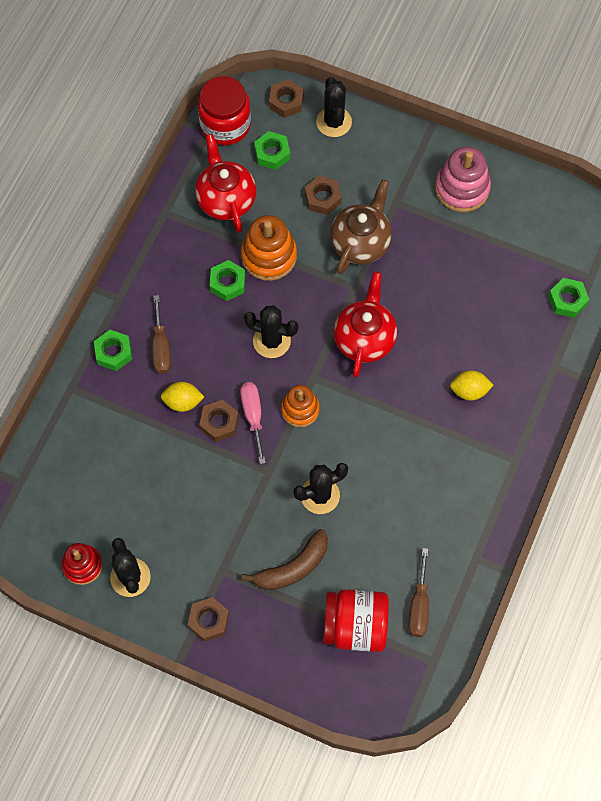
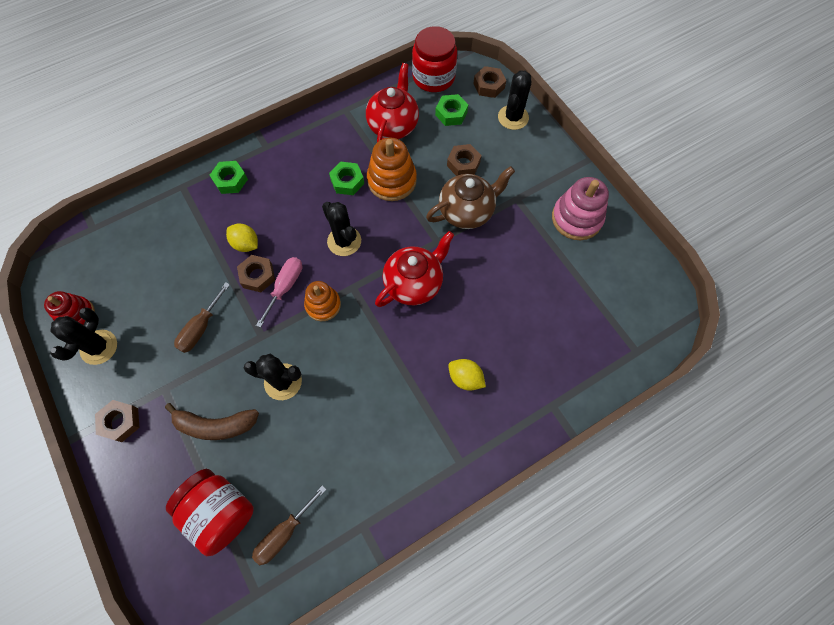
camera: 35 degrees right, 0 degrees up
brown screwdriver [152,295,171,374] -> brown screwdriver moved to [174,282,230,353]
green nut [548,278,589,318] -> none

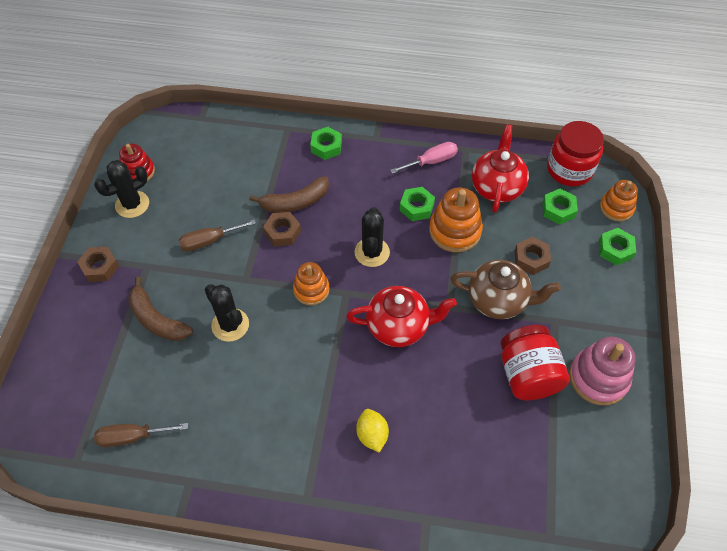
camera: 40 degrees right, 10 degrees down
red jar [166,469,254,556] -> red jar moved to [501,325,570,400]
yellow lemon [226,223,258,252] -> brown banana [249,176,329,213]
pink screwdriver [256,257,302,328] -> pink screwdriver moved to [390,142,458,174]
red teapot [366,63,419,142] -> red teapot turned 45 degrees counterclockwise [472,125,529,213]
brown nut [473,66,506,98] -> orange stacking toy [600,180,638,221]
black cactus [498,70,531,130] -> green nut [599,228,636,265]

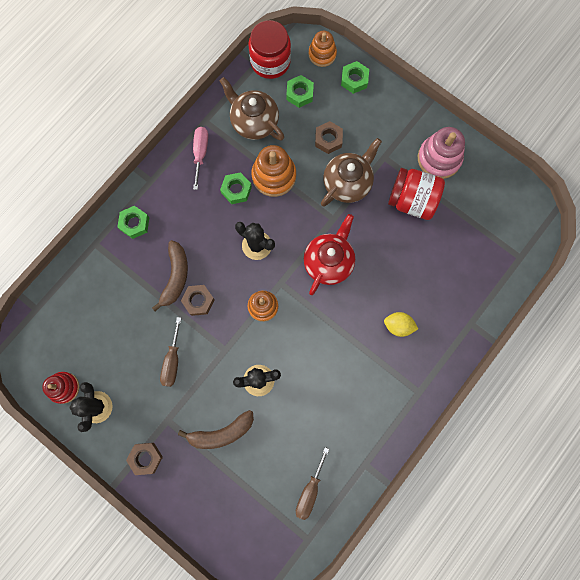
camera: 60 degrees left, 20 degrees up
red teapot [472,125,529,213] -> brown teapot [220,77,284,141]

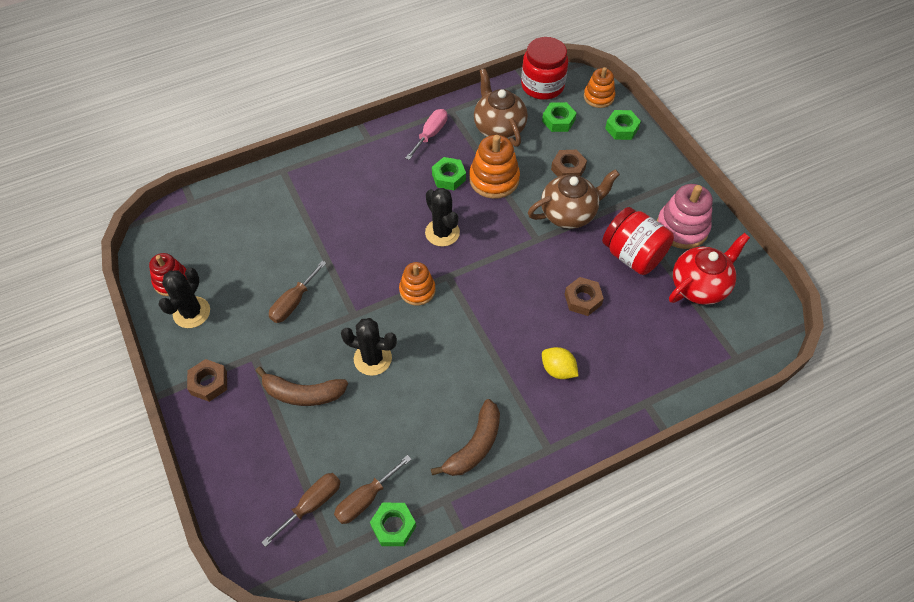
camera: 25 degrees right, 20 degrees down
green nut [117,206,149,239] -> green nut moved to [370,503,416,546]
brown banana [152,240,188,311] -> brown banana moved to [431,399,500,476]
brown nut [181,285,214,316] -> brown nut moved to [565,277,604,316]
red teapot [304,214,355,295] -> red teapot moved to [669,233,750,305]
none -> brown screwdriver [261,473,340,547]

